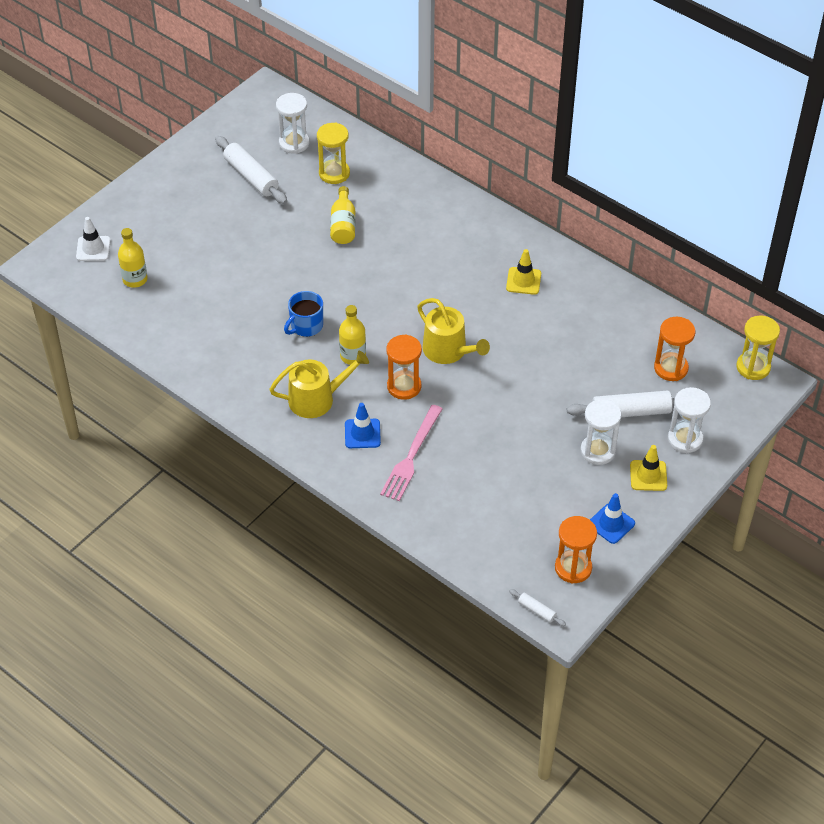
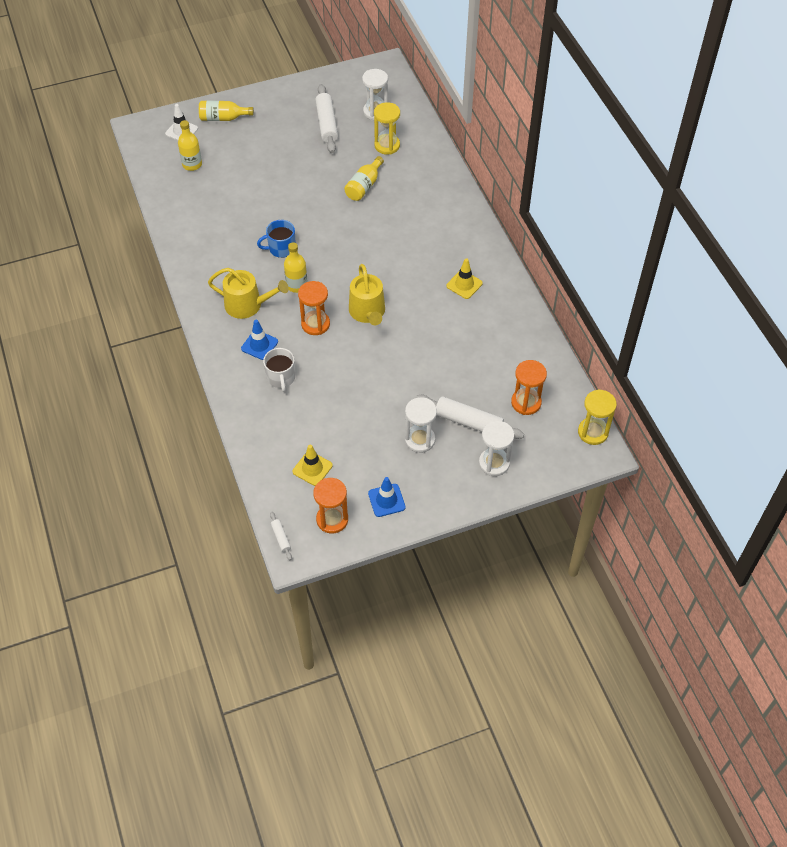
camera: 30 degrees right, 5 degrees up
pink fork [380,405,443,501] -> white mug [263,348,295,392]
yellow traffic cone [630,445,667,491] -> yellow traffic cone moved to [292,445,332,486]
none -> yellow bottle [199,101,254,121]

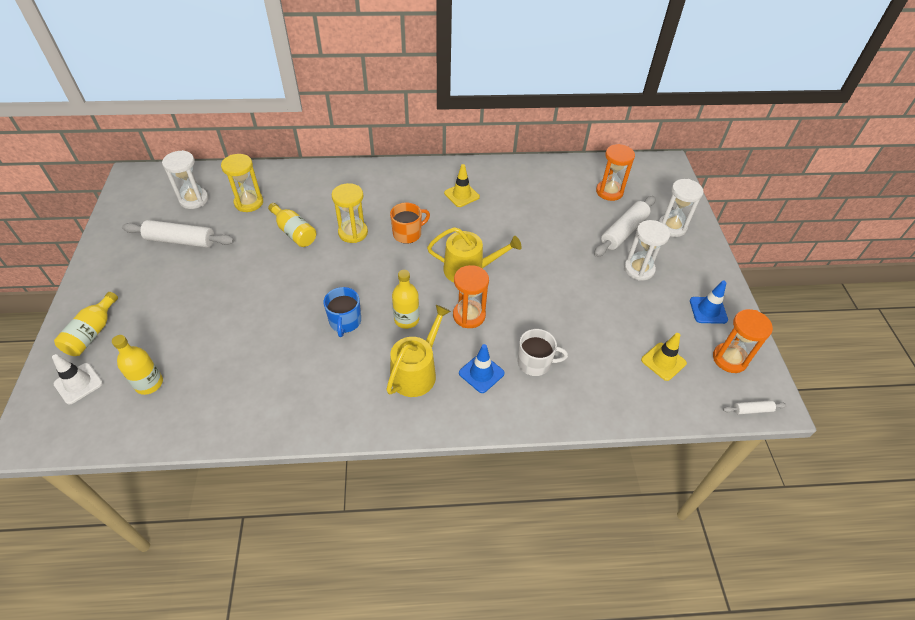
camera: 75 degrees left, 5 degrees down
yellow hourglass [578,389,617,445] -> yellow hourglass moved to [332,183,368,243]
none -> orange mug [390,203,430,244]

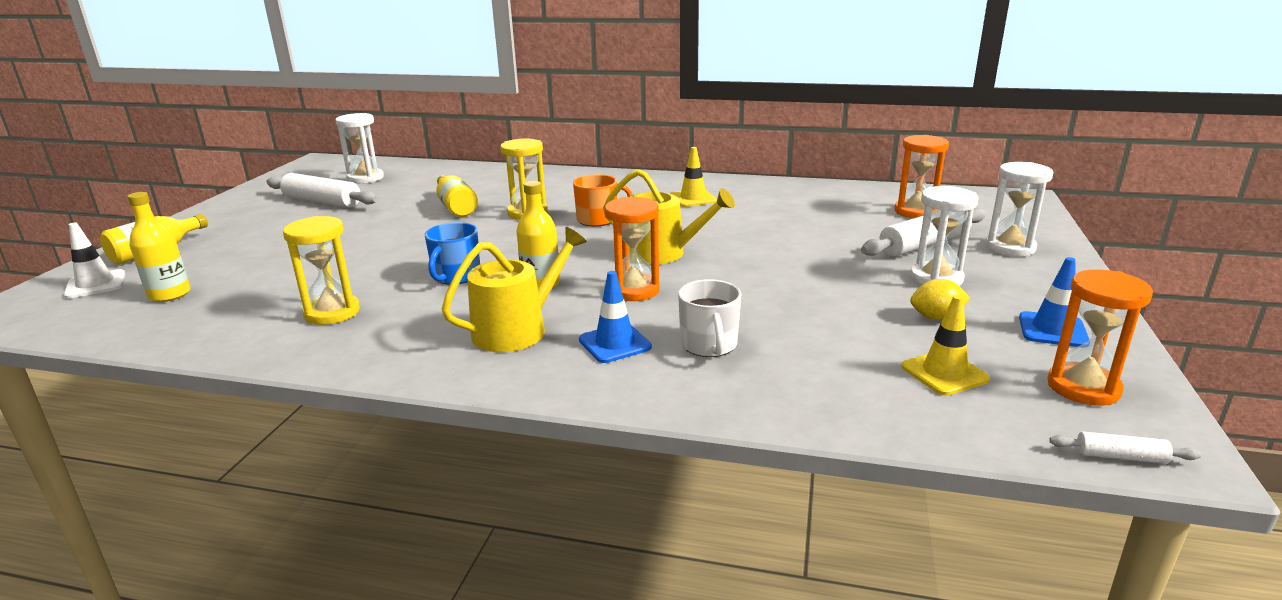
camera: 20 degrees right, 25 degrees down
yellow hourglass [221,154,263,212] -> yellow hourglass moved to [283,216,360,325]
white mug [517,329,568,376] -> white mug turned 60 degrees clockwise [678,279,741,357]
none -> yellow lemon [910,279,970,320]

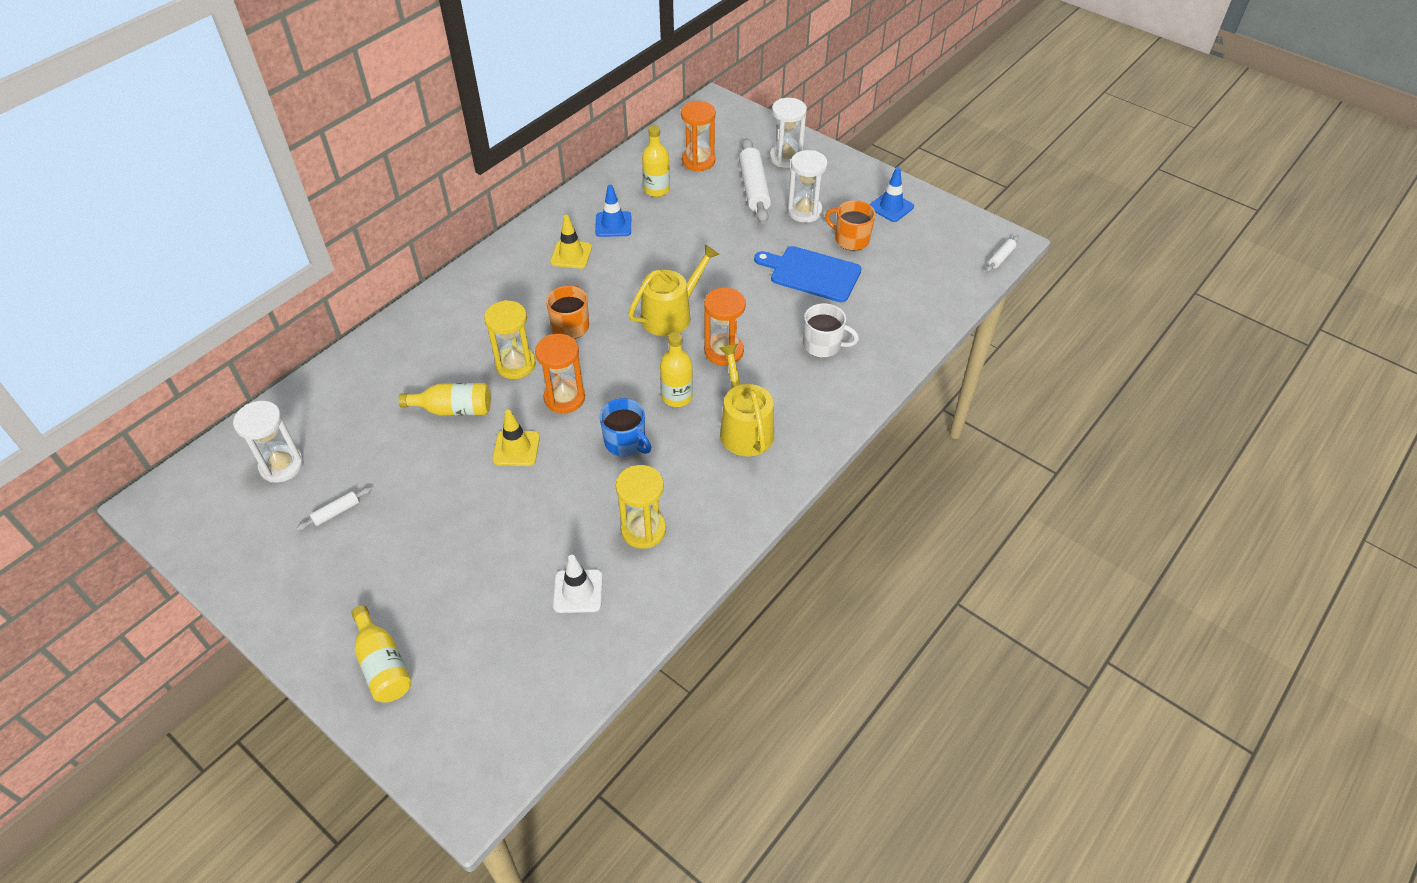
camera: 65 degrees left, 25 degrees up
white traffic cone [63,222,125,299] -> white traffic cone moved to [553,555,603,613]
yellow bottle [127,192,191,302] -> yellow bottle moved to [642,125,670,197]
white rolling pin [267,173,378,208] -> white rolling pin [297,487,372,531], size x0.47
blue traffic cone [579,271,652,363] -> blue traffic cone moved to [595,185,631,237]
yellow traffic cone [901,295,990,396] -> yellow traffic cone moved to [492,410,540,466]
yellow lemon [910,279,970,320] -> orange mug [825,200,875,251]
orange hourglass [1047,269,1153,406] -> orange hourglass moved to [535,334,585,413]
none -> blue cutting board [754,246,862,302]

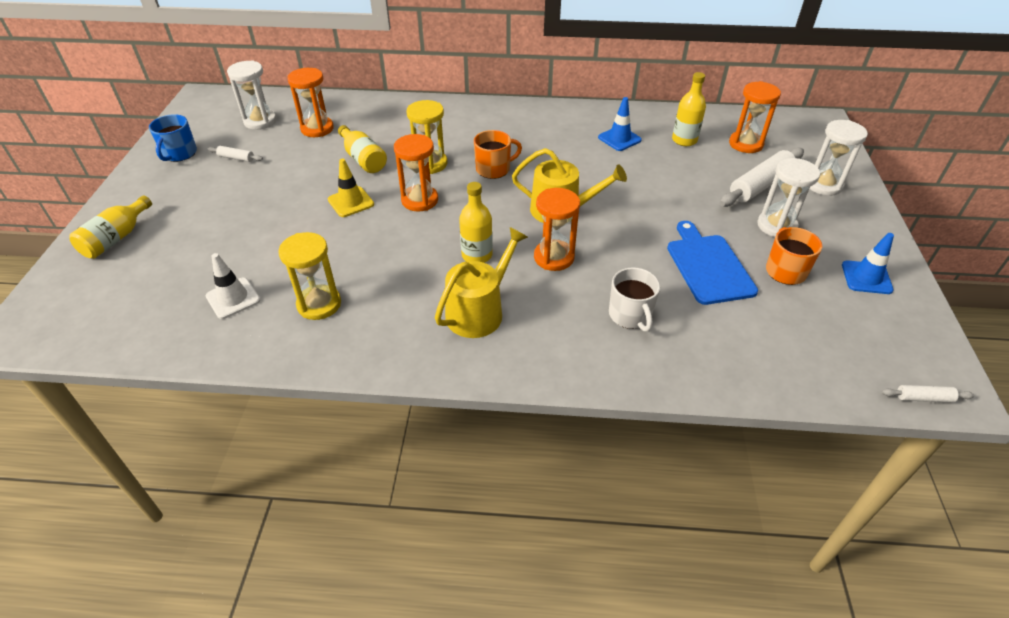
camera: 55 degrees right, 5 degrees down
yellow traffic cone [550,215,592,269] -> none
blue mug [600,398,651,457] -> blue mug moved to [149,114,197,162]
none -> orange hourglass [288,68,334,137]

